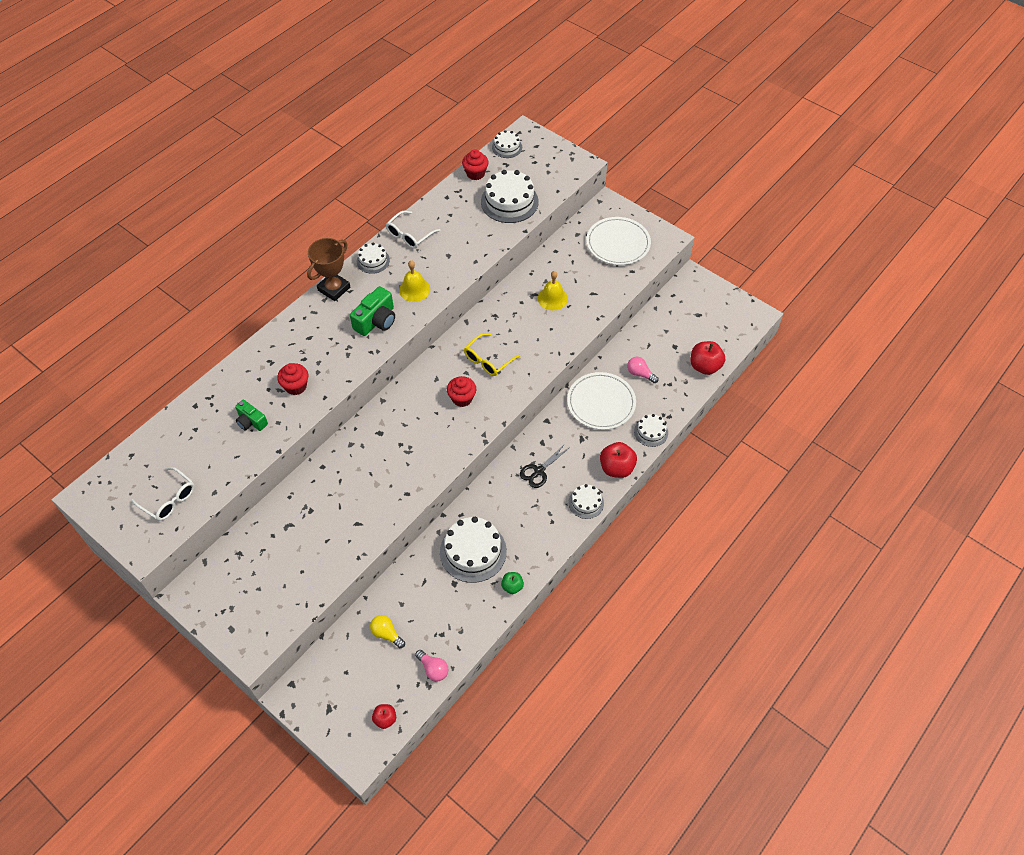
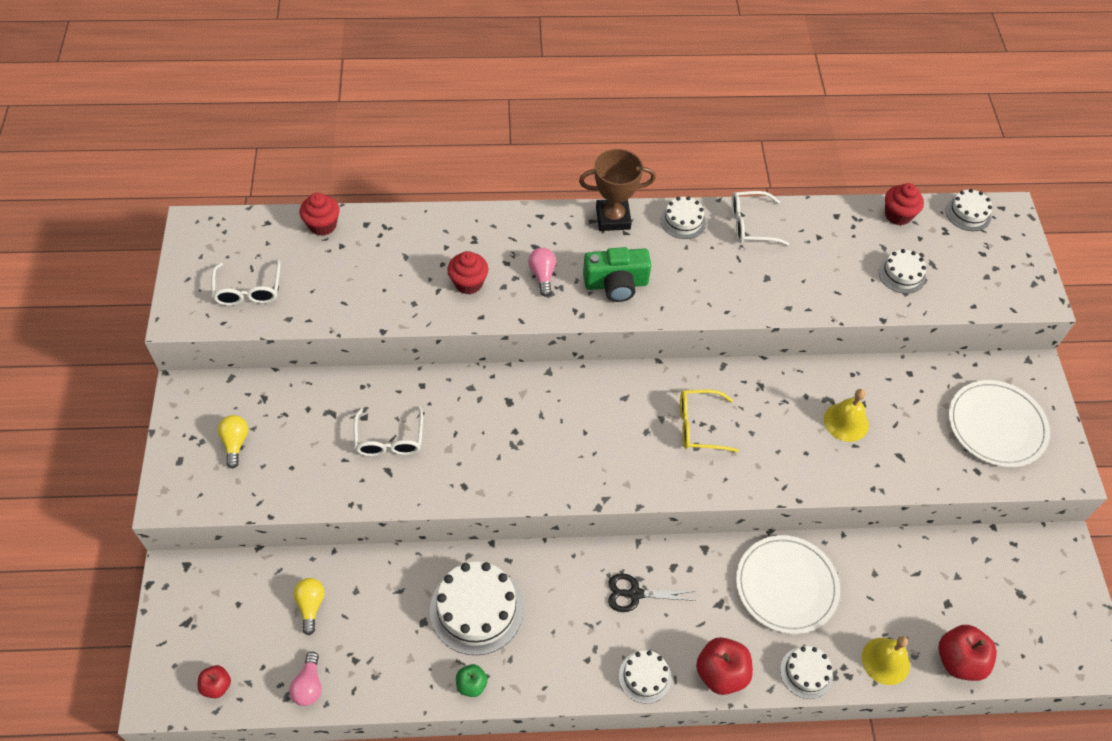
camera: 45 degrees right, 0 degrees up
green camera [235,400,268,431] -> none
yellow bell [399,260,430,302] -> yellow bell moved to [862,636,910,685]
red cupcake [447,376,476,407] -> red cupcake moved to [300,193,340,236]
white cake [481,170,539,223] -> white cake [879,249,926,294], size x0.55
pink light bulb [627,357,658,383] -> pink light bulb moved to [528,248,556,297]
none -> yellow light bulb [218,415,248,469]
none -> white glasses [354,406,423,456]

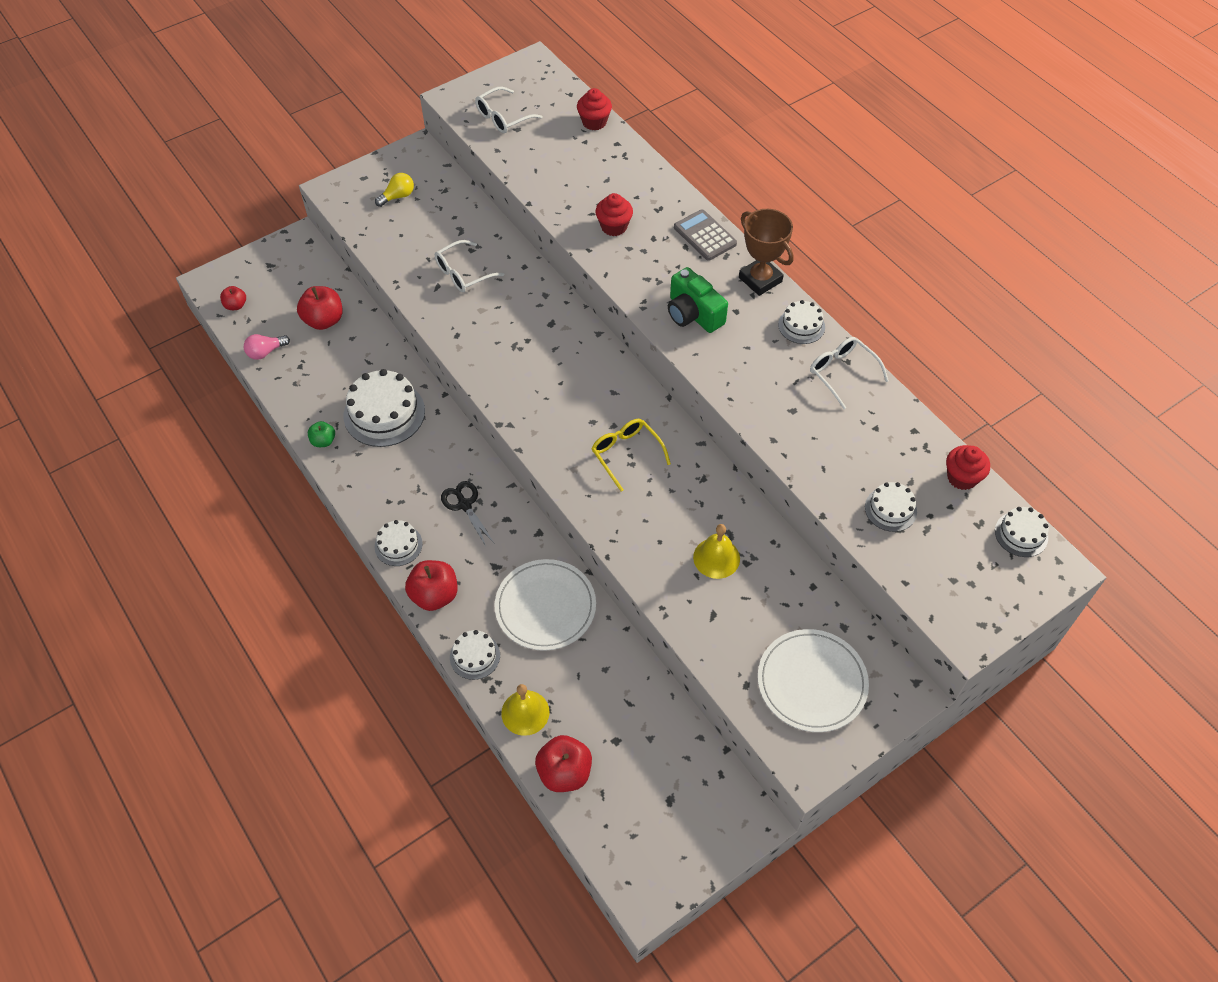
camera: 60 degrees right, 0 degrees up
yellow light bulb [294,578,324,635] -> red apple [297,286,343,330]
pink light bulb [528,248,556,297] -> none
none -> grey calculator [674,209,737,261]

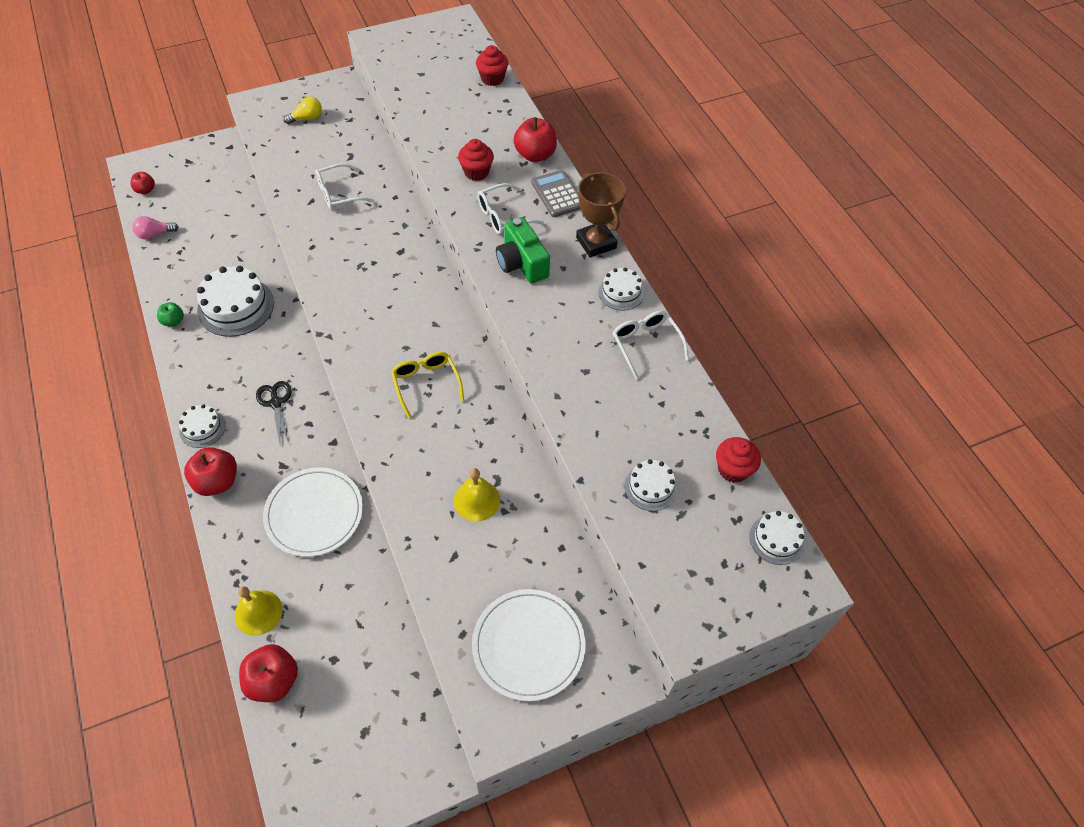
camera: 10 degrees right, 0 degrees up
red apple [297,286,343,330] -> red apple moved to [513,117,557,162]
white cake [450,630,500,680] -> none
white glasses [475,87,543,133] -> white glasses moved to [477,183,544,235]

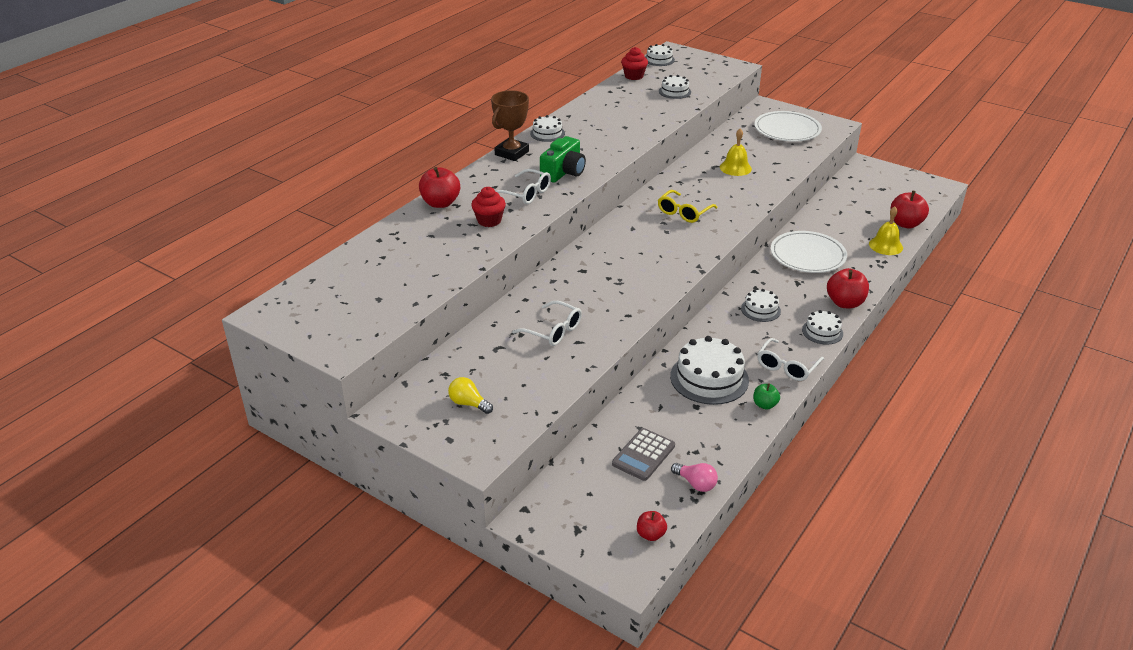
camera: 120 degrees left, 20 degrees down
black scissors [256,381,292,444] -> white cake [741,289,781,322]
red cupcake [476,45,508,86] -> none
grey calculator [531,170,581,217] -> grey calculator moved to [612,428,675,481]
white glasses [613,311,689,379] -> white glasses moved to [757,338,824,381]

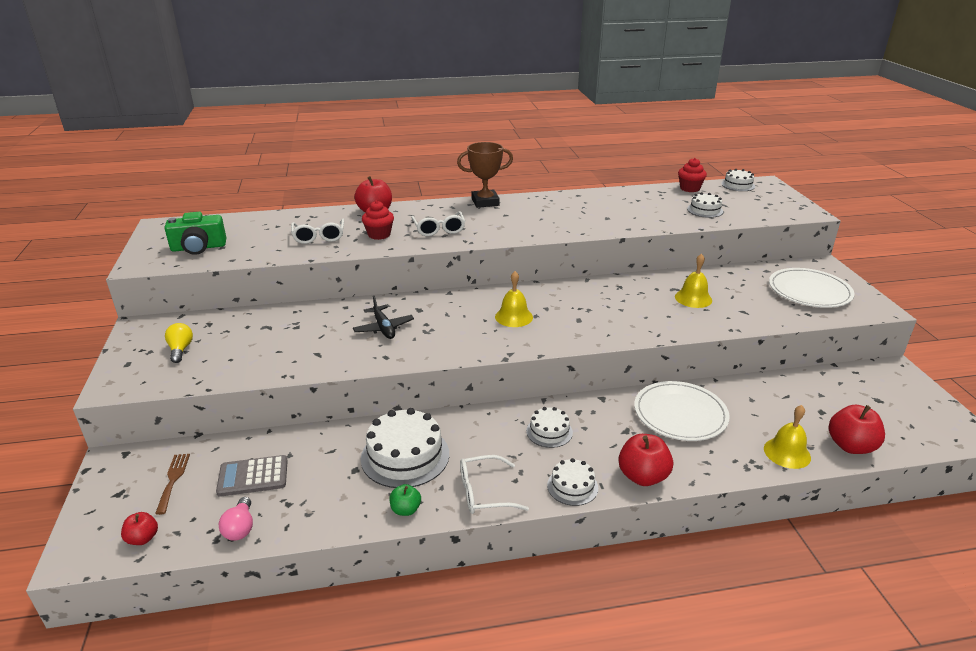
camera: 45 degrees right, 5 degrees down
white glasses [512,301,582,346] -> white glasses moved to [291,219,344,244]
white cake [530,115,565,142] -> none
green camera [540,136,586,182] -> green camera moved to [164,212,226,255]
yellow glasses [658,190,718,223] -> none
none -> brown fork [155,454,190,515]
none -> black plane [353,296,414,339]
none -> yellow bell [495,271,533,327]

